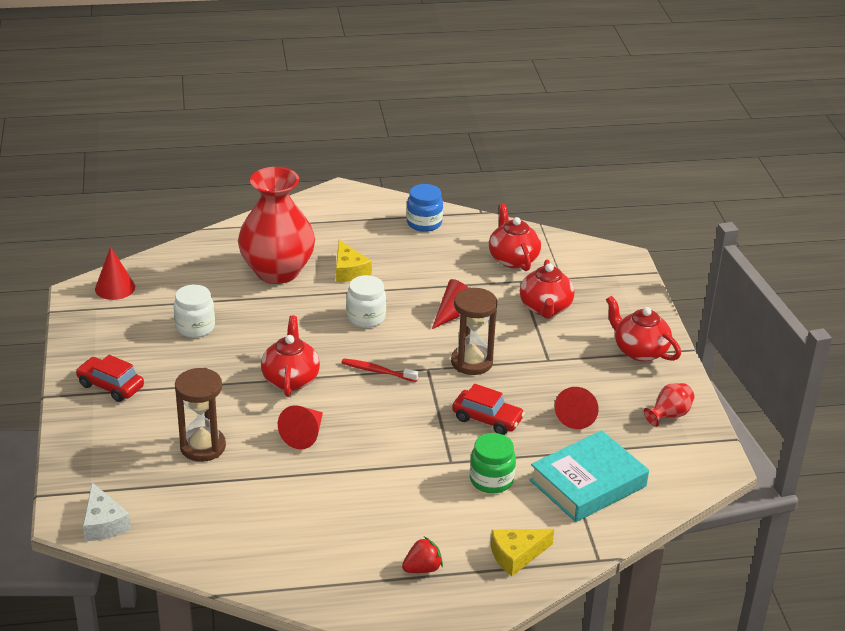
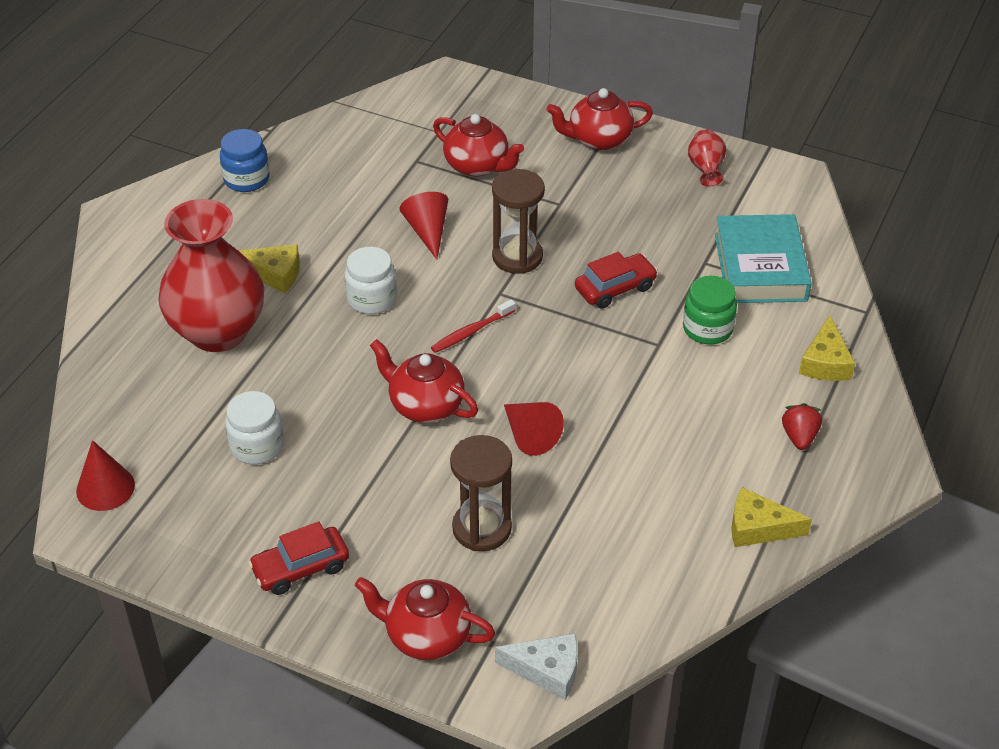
camera: 55 degrees left, 10 degrees up
red teapot [489,203,541,271] -> red teapot moved to [355,577,495,660]
red cone [555,387,599,429] -> none
none -> yellow cheese [732,487,812,547]

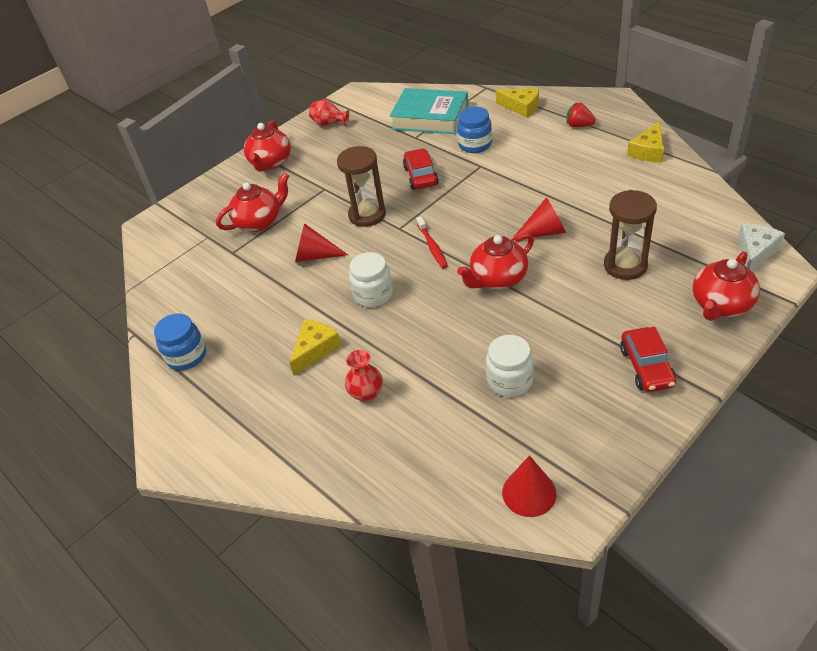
camera: 65 degrees left, 0 degrees up
red vase [158,199,264,352] -> red vase [345,350,383,402], size x0.41
green jar [683,276,737,344] -> blue jar [457,107,492,153]

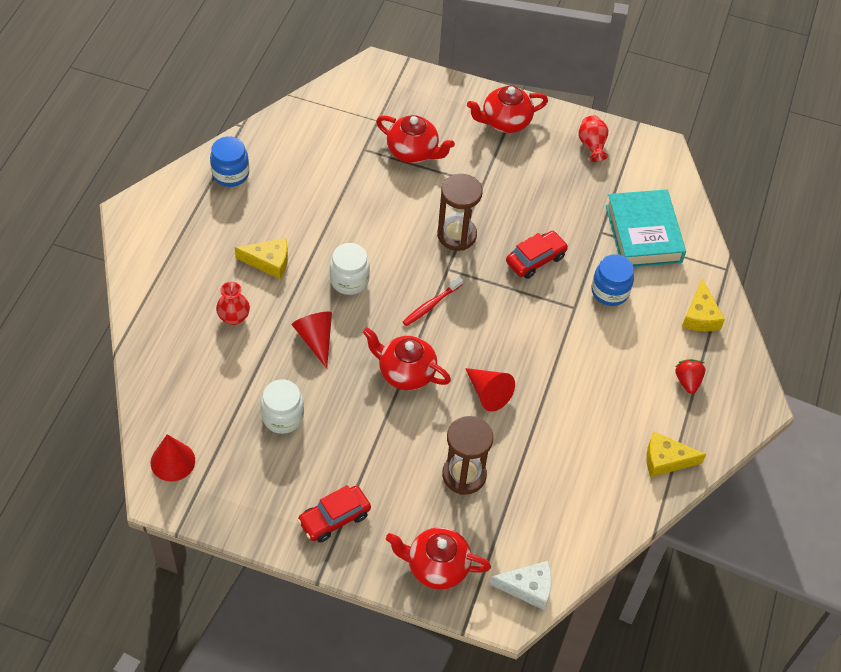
camera: 55 degrees right, 10 degrees up
red cone [295,223,348,262] -> red cone moved to [292,311,332,368]

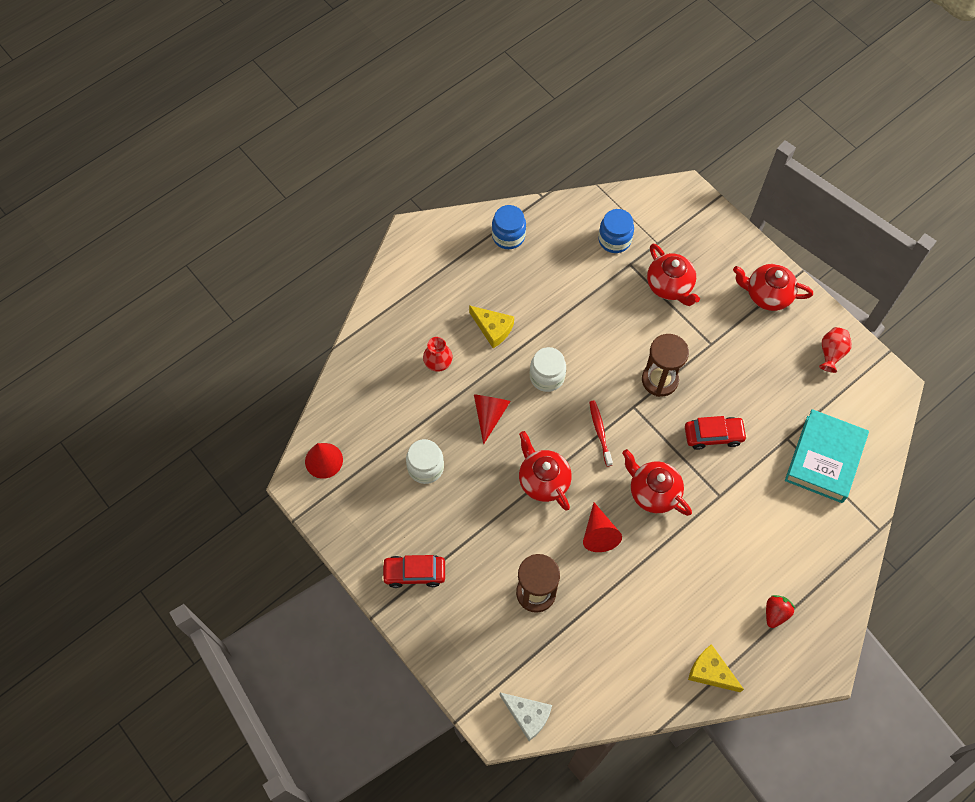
camera: 35 degrees right, 10 degrees up
red teapot [386,527,491,590] -> red teapot moved to [622,449,692,516]
red toothbrush [403,277,463,326] -> red toothbrush turned 90 degrees clockwise [589,401,613,467]
blue jar [591,254,634,306] -> blue jar moved to [598,209,634,253]
yellow cheese [682,278,725,332] -> none

